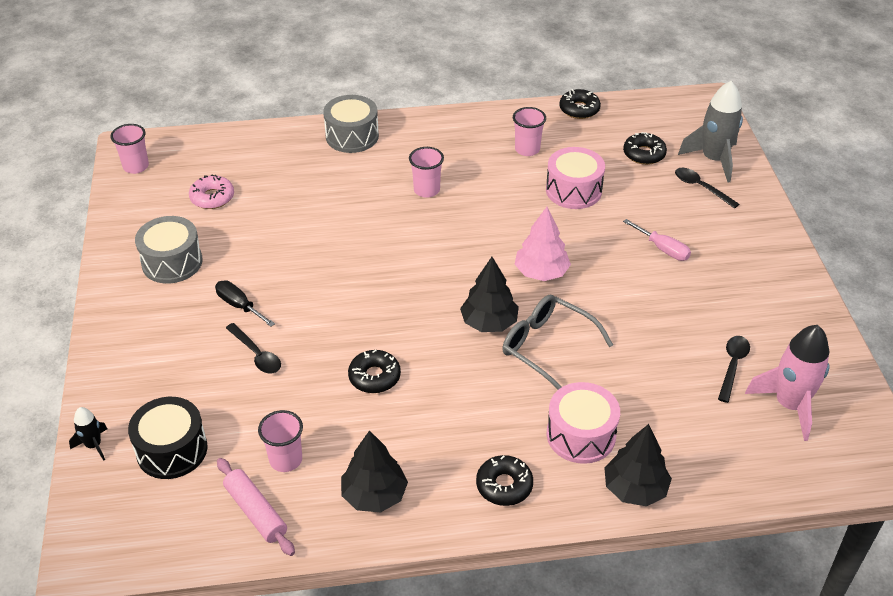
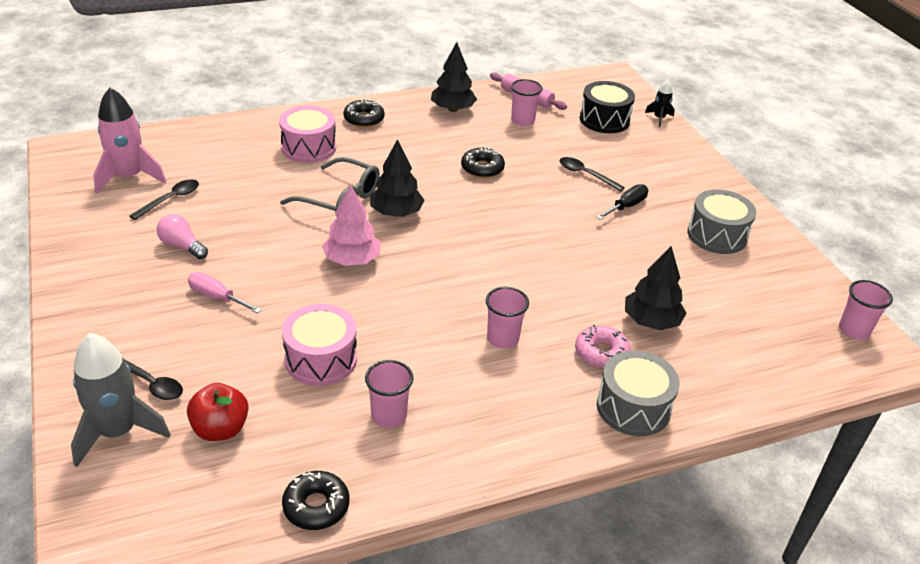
camera: 165 degrees right, 5 degrees down
pink donut [189,174,234,209] -> pink donut moved to [575,325,631,369]
black screwdriver [215,281,275,327] -> black screwdriver turned 75 degrees counterclockwise [596,184,648,220]
black tree [604,424,672,506] -> black tree moved to [625,246,687,330]
black donut [623,132,667,165] -> red apple [187,383,249,441]
black spoon [718,336,750,403] -> black spoon turned 150 degrees counterclockwise [129,179,199,220]
none -> pink light bulb [157,214,208,259]

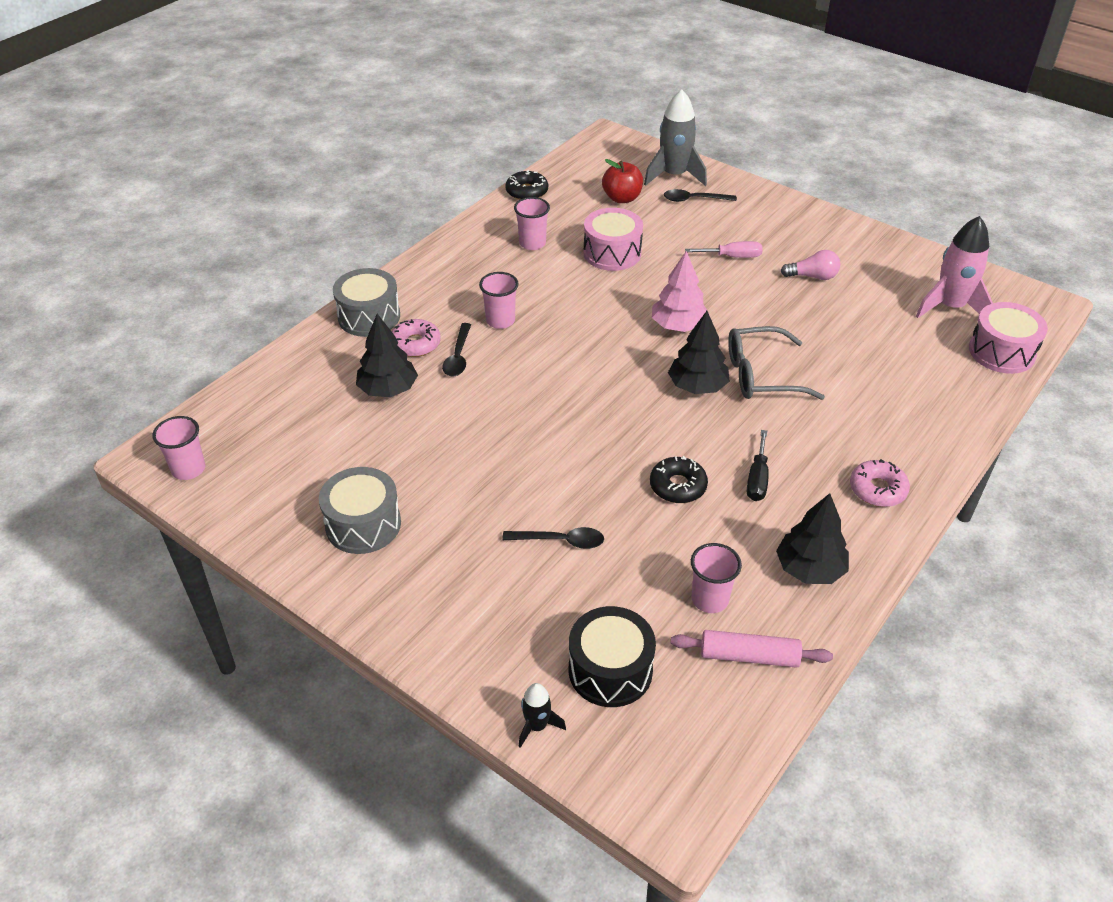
camera: 150 degrees right, 5 degrees up
black spoon [129,179,199,220] -> black spoon moved to [442,323,471,377]
pink drum [279,105,336,163] -> pink drum moved to [969,302,1048,374]
black donut [343,99,385,127] -> pink donut [850,459,910,507]
black screwdriver [596,184,648,220] -> black screwdriver moved to [747,430,769,501]

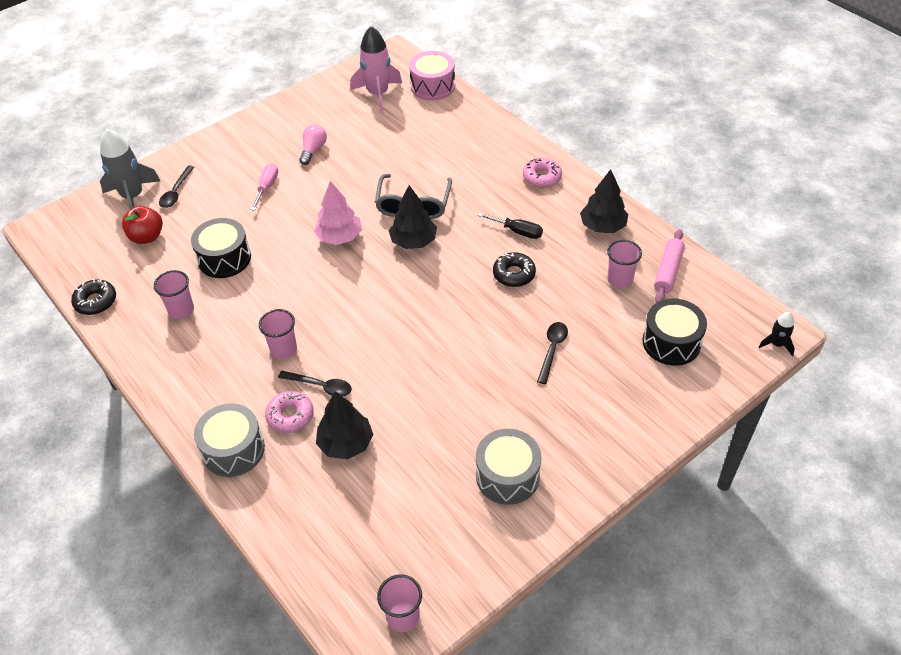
camera: 75 degrees left, 5 degrees up
black rocket [519,683,566,748] -> black rocket moved to [759,312,795,356]
pink drum [583,208,643,271] -> black drum [191,218,251,278]

